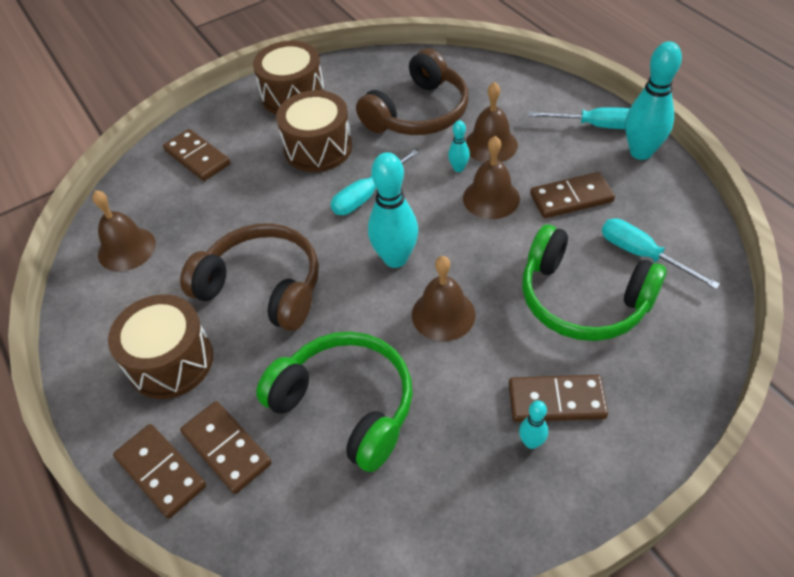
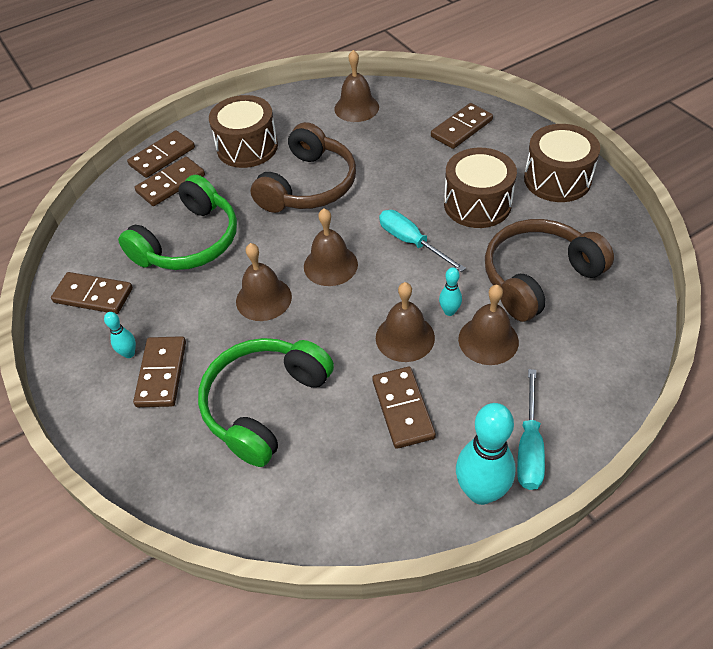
camera: 90 degrees right, 0 degrees up
brown headphones [356,49,469,135] -> brown headphones turned 105 degrees clockwise [485,219,614,322]
turquoise bowling pin [368,152,418,268] -> brown bell [304,209,358,286]
turquoise screwdriver [602,219,720,289] -> none
none -> brown domino [51,272,133,314]

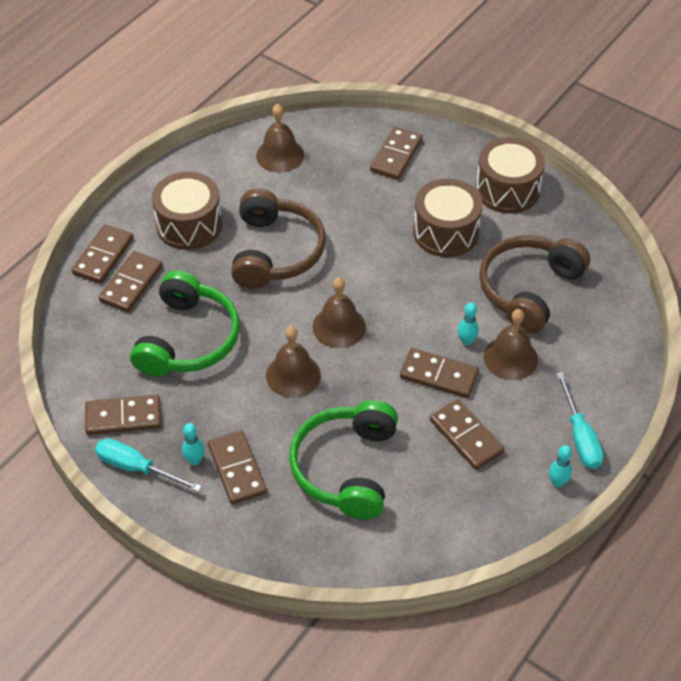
camera: 25 degrees left, 0 degrees up
brown bell [376,282,435,362] -> brown domino [400,348,479,398]
turquoise screwdriver [379,210,466,272] -> turquoise screwdriver moved to [95,438,202,492]
turquoise bowling pin [456,403,516,505] -> turquoise bowling pin [549,445,572,487], size x0.48

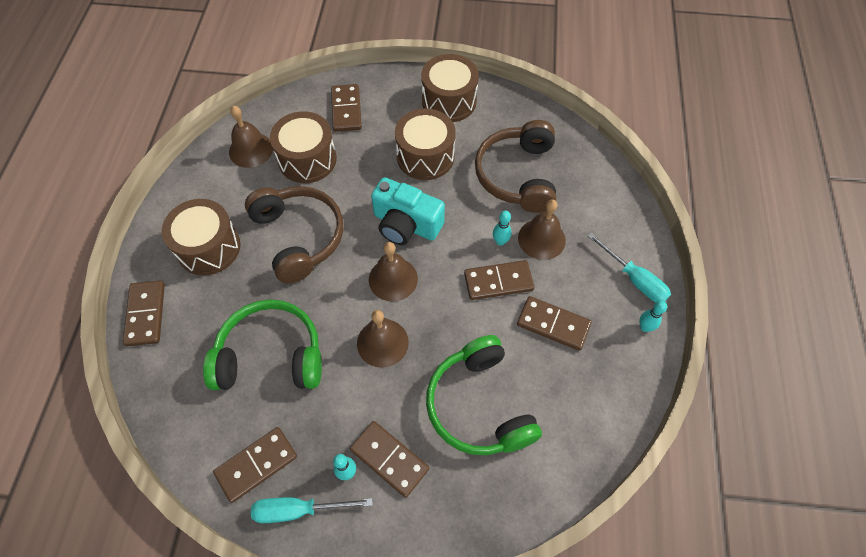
camera: 30 degrees left, 10 degrees up
brown domino [99,251,163,312] -> none
green headphones [130,270,240,377] -> green headphones turned 75 degrees counterclockwise [203,299,322,390]
none -> brown drum [270,111,337,183]
none -> turquoise camera [371,177,445,245]

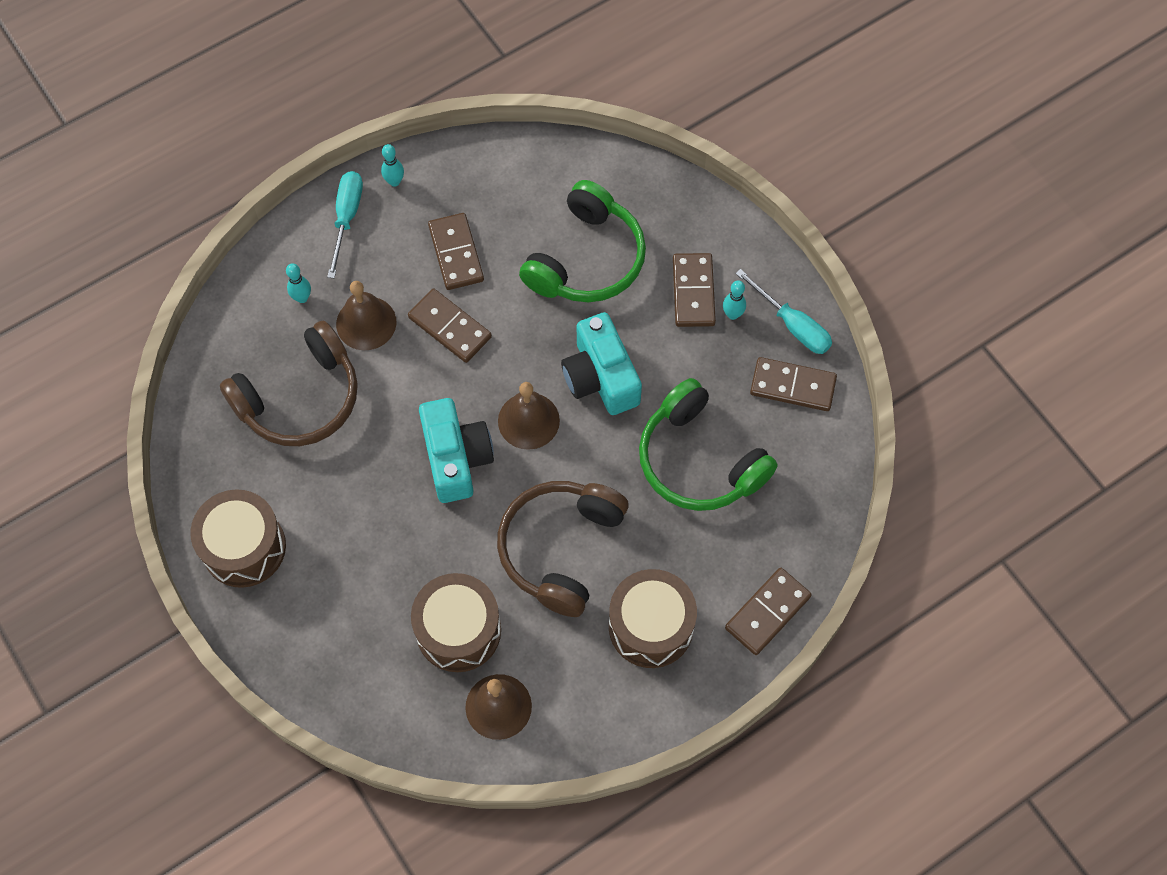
camera: 130 degrees left, 5 degrees up
brown domino [331,84,362,132] -> none
brown bell [357,310,409,368] -> turquoise camera [561,312,642,415]
brown drum [395,109,456,180] -> none
turquoise bowling pin [493,211,512,246] -> turquoise bowling pin moved to [286,263,311,303]

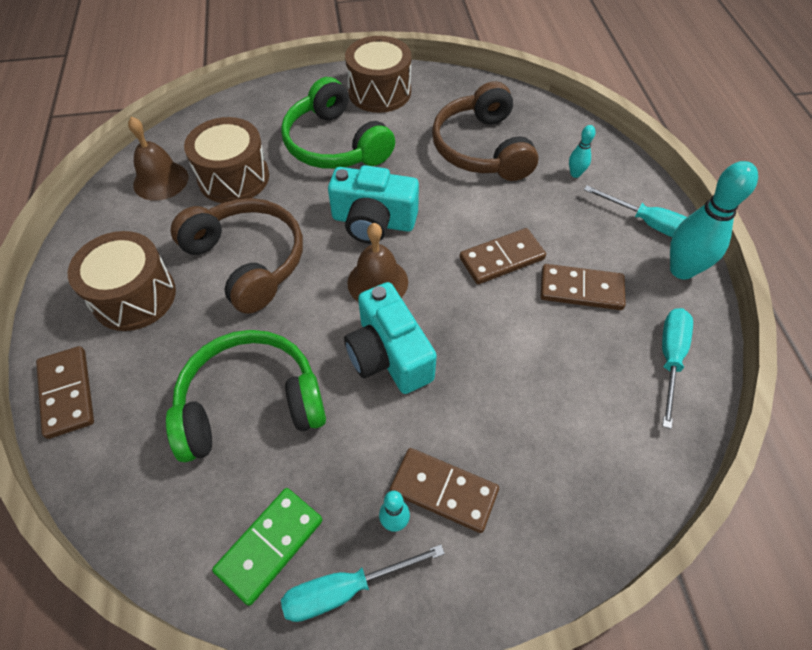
camera: 115 degrees right, 10 degrees down
brown bell [336,281,396,350] -> none
turquoise bowling pin [381,144,404,187] -> turquoise bowling pin [670,161,758,280], size x2.09
green headphones [519,180,646,302] -> green headphones moved to [281,77,395,169]
turquoise camera [561,312,642,415] -> turquoise camera turned 120 degrees counterclockwise [344,282,437,394]
brown domino [750,357,837,411] -> green domino [212,488,323,606]
none -> turquoise screwdriver [662,308,693,429]

